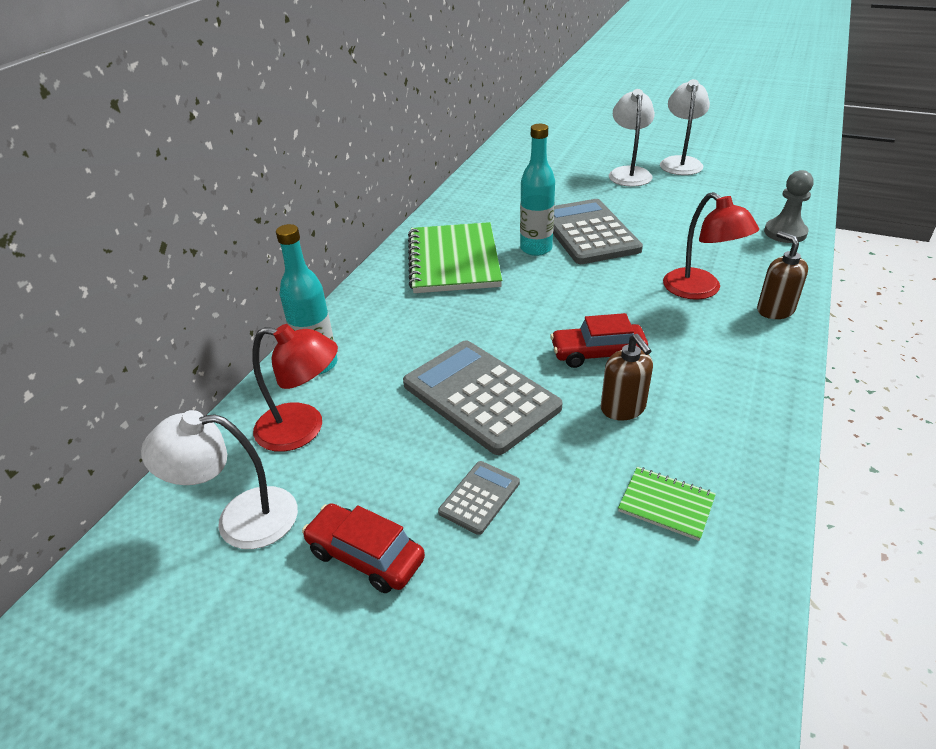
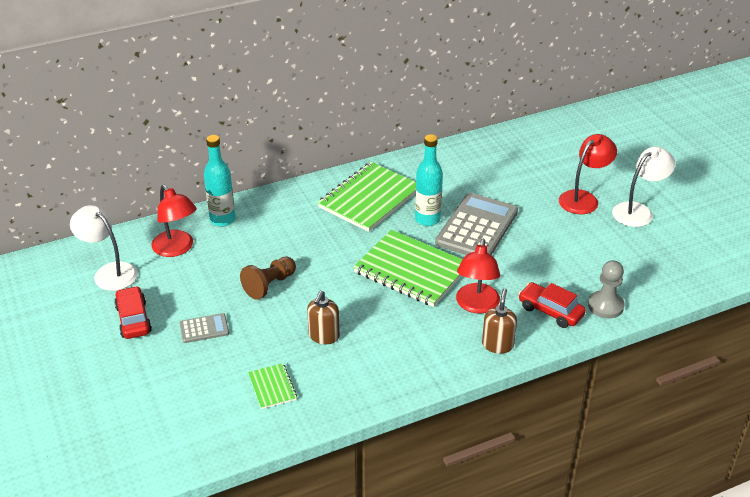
camera: 40 degrees right, 0 degrees up
grey calculator [403,340,563,455] -> brown pawn [240,256,296,300]
red car [550,313,648,368] -> red car moved to [518,282,586,328]
white lamp [609,89,655,187] -> red lamp [559,134,617,214]
none -> green notebook [353,230,463,307]

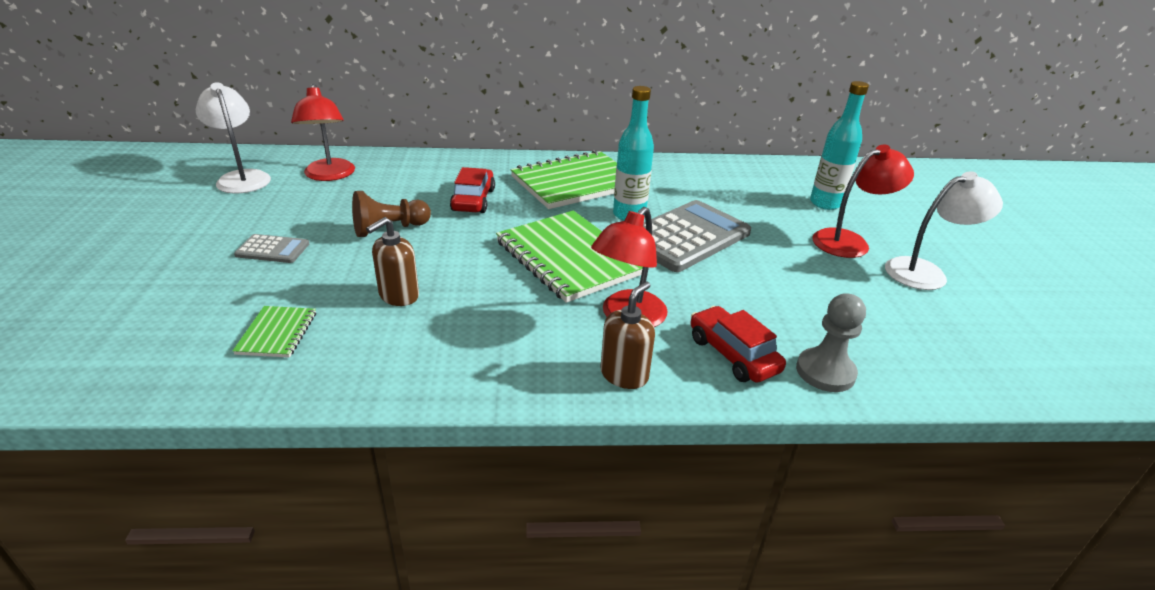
camera: 20 degrees right, 5 degrees down
red car [114,286,152,339] -> red car moved to [450,167,495,213]
turquoise bottle [204,135,235,226] -> turquoise bottle moved to [810,81,869,210]

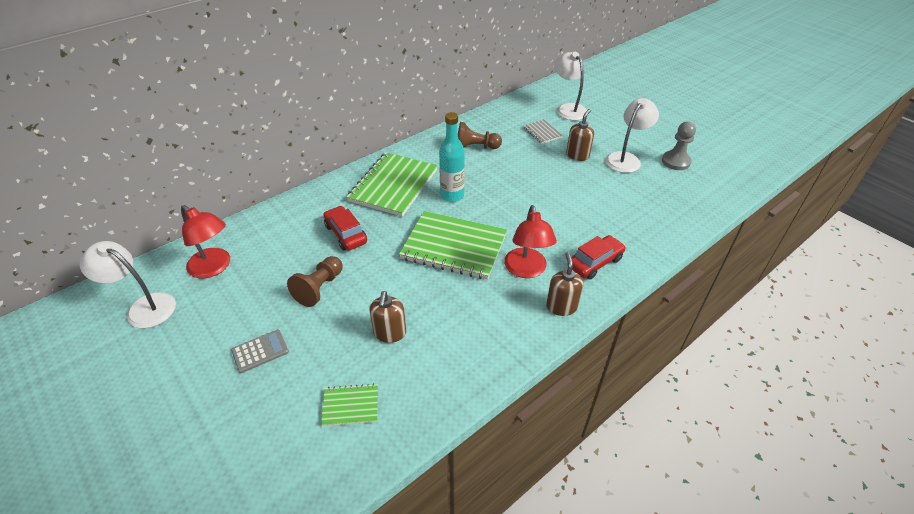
camera: 35 degrees left, 10 degrees up
green notebook [232,306,316,358] -> green notebook turned 60 degrees counterclockwise [321,383,378,426]
grey calculator [643,200,751,272] -> none
red car [690,306,786,383] -> red car turned 120 degrees clockwise [571,235,626,279]
grey pawn [796,293,866,392] -> grey pawn moved to [662,122,696,170]
turquoise bottle [810,81,869,210] -> grey notebook [523,119,563,144]
red lamp [812,144,914,258] -> brown soap dispenser [566,109,594,161]
none -> brown pawn [458,122,502,149]
none -> white lamp [554,52,587,121]

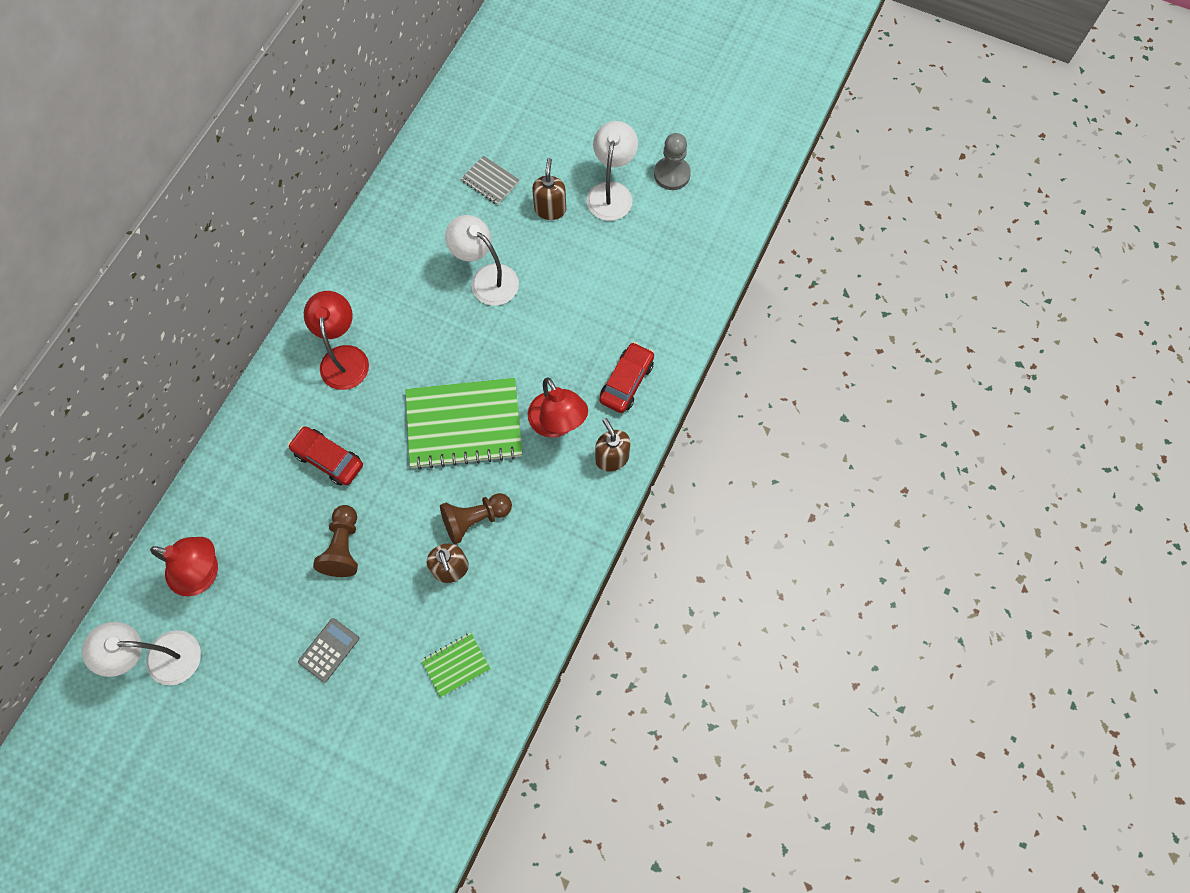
camera: 25 degrees left, 25 degrees up
green notebook [347,152,438,217] -> red lamp [304,291,369,390]
turquoise bottle [439,112,465,202] -> none
brown pawn [458,122,502,149] -> brown pawn moved to [440,493,512,544]
white lamp [554,52,587,121] -> white lamp moved to [445,215,519,306]

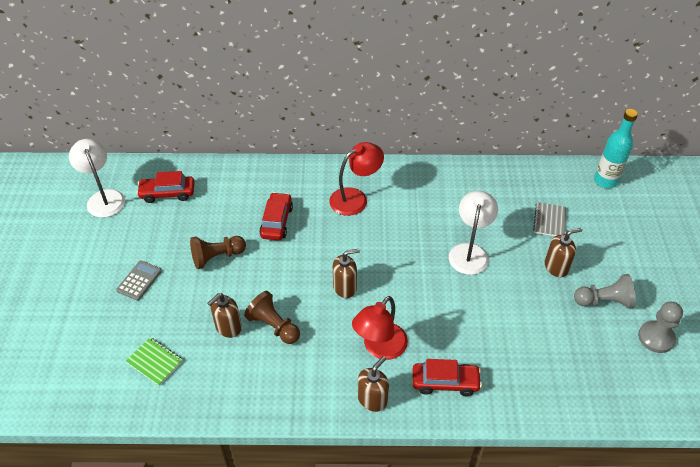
camera: 65 degrees right, 20 degrees down
red lamp [150,537,218,596] -> red car [137,171,195,203]
grey calculator [298,618,359,682] -> grey calculator turned 75 degrees counterclockwise [116,260,162,301]
green notebook [405,378,522,469] -> brown soap dispenser [333,249,360,298]
white lamp [586,121,638,221] -> grey pawn [574,274,636,308]
none -> turquoise bottle [594,109,638,188]

